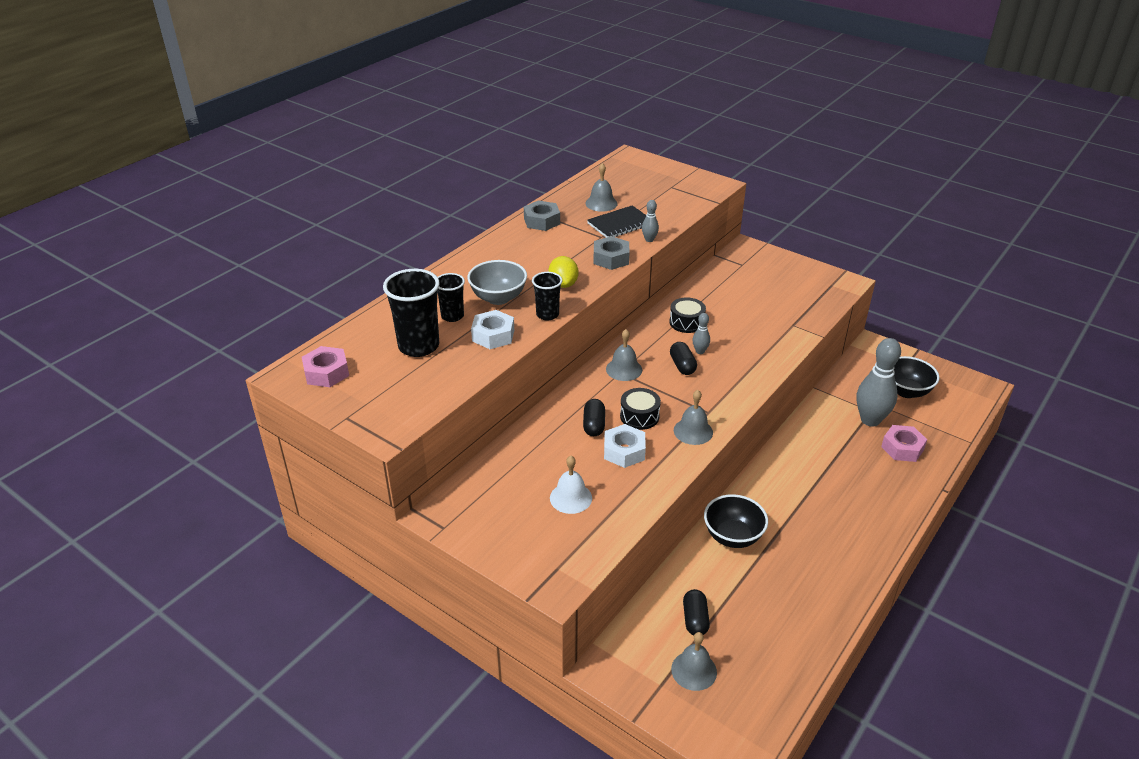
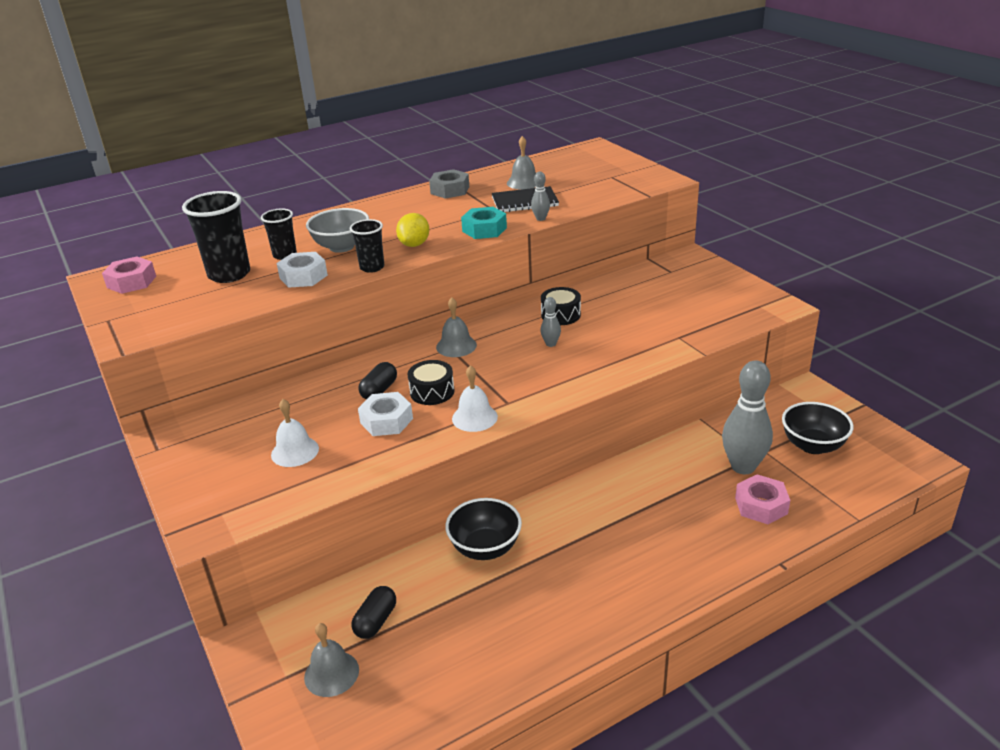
camera: 25 degrees right, 5 degrees down
grey nut [593,236,630,270] -> turquoise nut [461,207,507,239]
black capsule [670,342,697,375] -> none
grey bell [674,390,713,445] -> white bell [452,365,498,432]

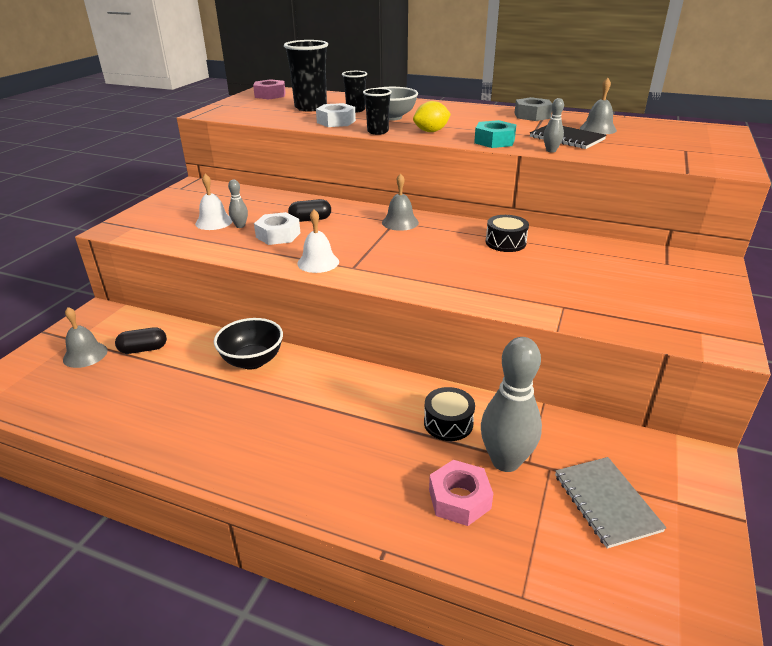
camera: 50 degrees right, 0 degrees up
black drum [408,360,454,405] -> black drum moved to [424,387,475,441]
grey bowling pin [540,297,561,347] -> grey bowling pin moved to [228,180,248,228]
black bowl [782,402,854,454] -> grey notebook [555,457,666,549]

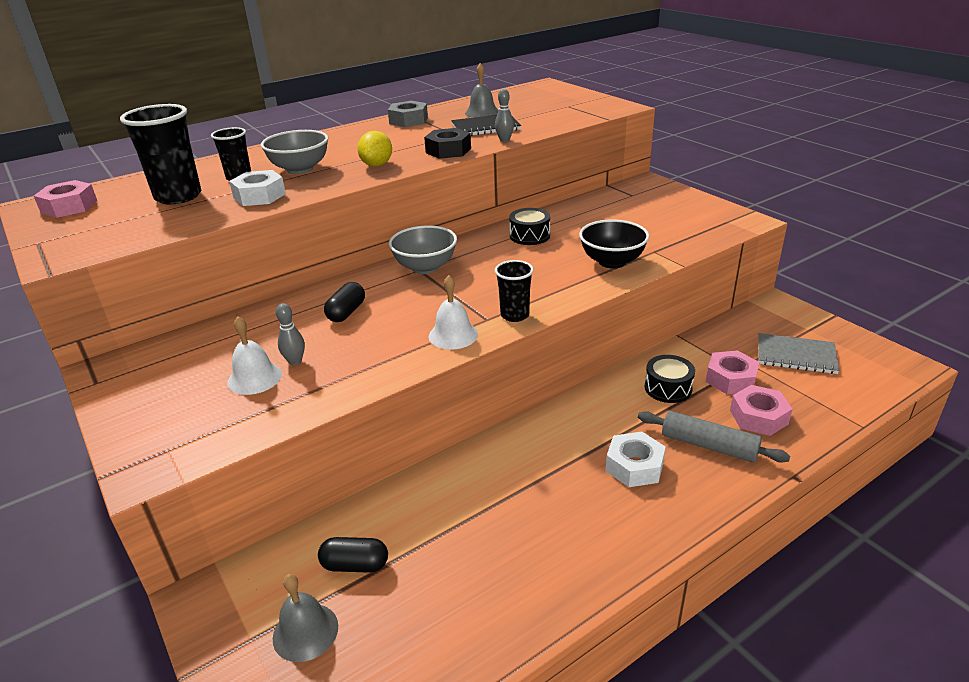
camera: 55 degrees left, 0 degrees up
black capsule [115,327,167,354] -> black capsule turned 75 degrees clockwise [318,537,388,573]
black bowl [214,318,283,370] -> black bowl moved to [579,219,649,269]
white nut [254,212,300,245] -> white nut moved to [606,432,666,487]
black cup [363,88,392,135] -> black cup moved to [495,260,534,322]
grey bell [382,173,419,231] -> grey bowl [389,225,457,274]
turquoise nut [474,120,517,148] -> black nut [424,128,471,159]
grey bowling pin [481,337,542,472] -> pink nut [706,350,759,394]
none -> grey rolling pin [638,411,790,463]

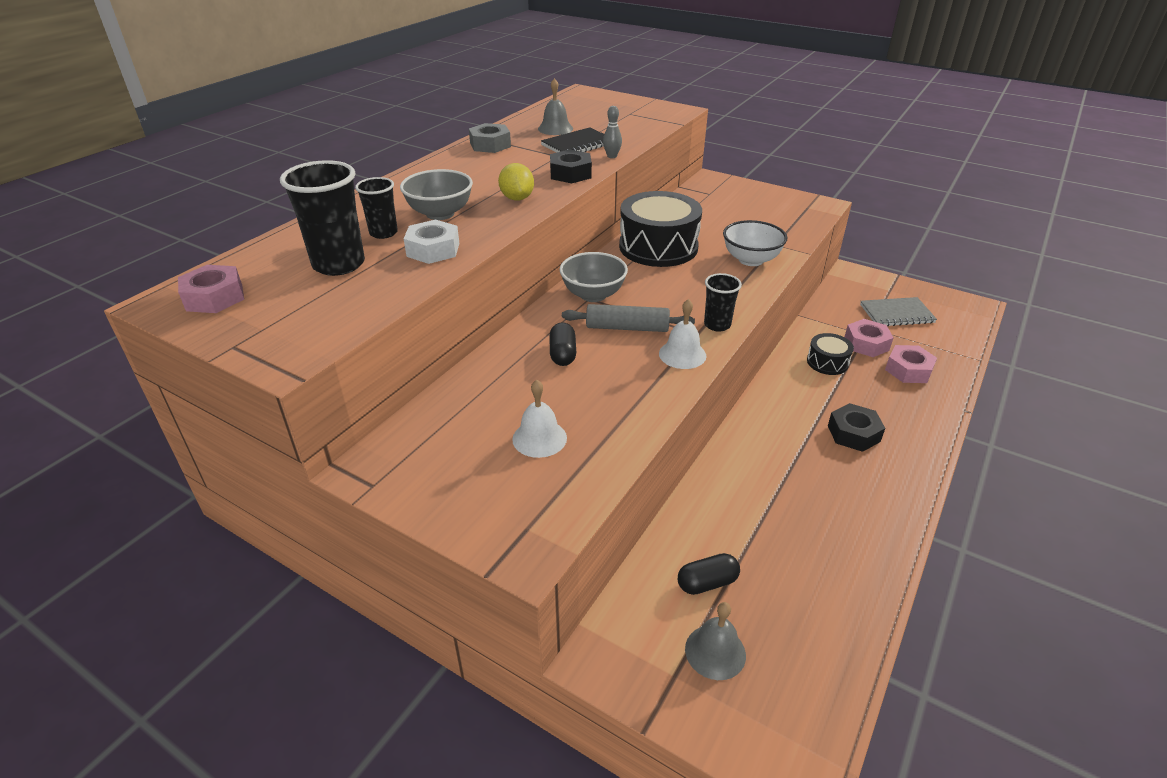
camera: 25 degrees left, 5 degrees up
grey bowling pin [276,303,305,365] -> none
black drum [509,208,550,245] -> black drum [619,191,702,267], size x2.02
black bowl [579,219,649,269] -> white bowl [723,220,787,266]
white nut [606,432,666,487] -> black nut [828,403,885,452]
grey rolling pin [638,411,790,463] -> grey rolling pin moved to [562,304,695,332]

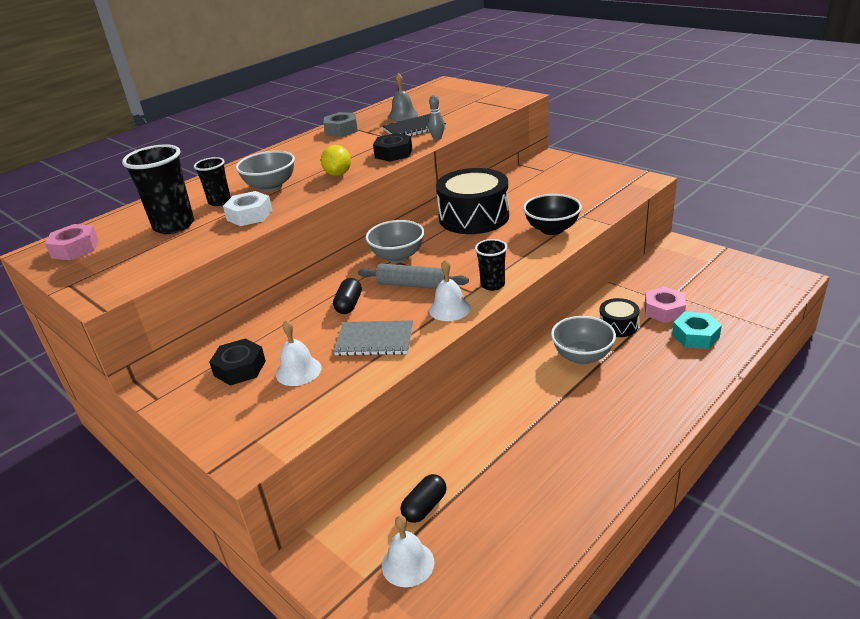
camera: 15 degrees right, 5 degrees down
black capsule [678,553,740,595] -> black capsule turned 45 degrees counterclockwise [401,474,447,523]
grey bell [685,602,746,680] -> white bell [382,515,434,587]
white bowl [723,220,787,266] -> black bowl [523,194,582,235]
black nut [828,403,885,452] -> black nut moved to [209,339,266,386]
grey notebook [860,297,937,326] -> grey notebook moved to [333,320,413,356]
pink nut [885,345,937,383] -> turquoise nut [672,312,722,349]
none -> grey bowl [551,316,616,364]

